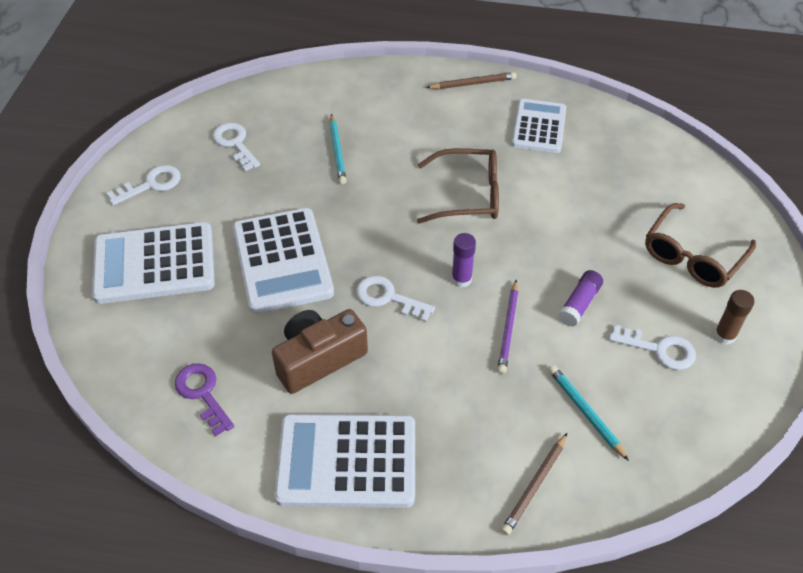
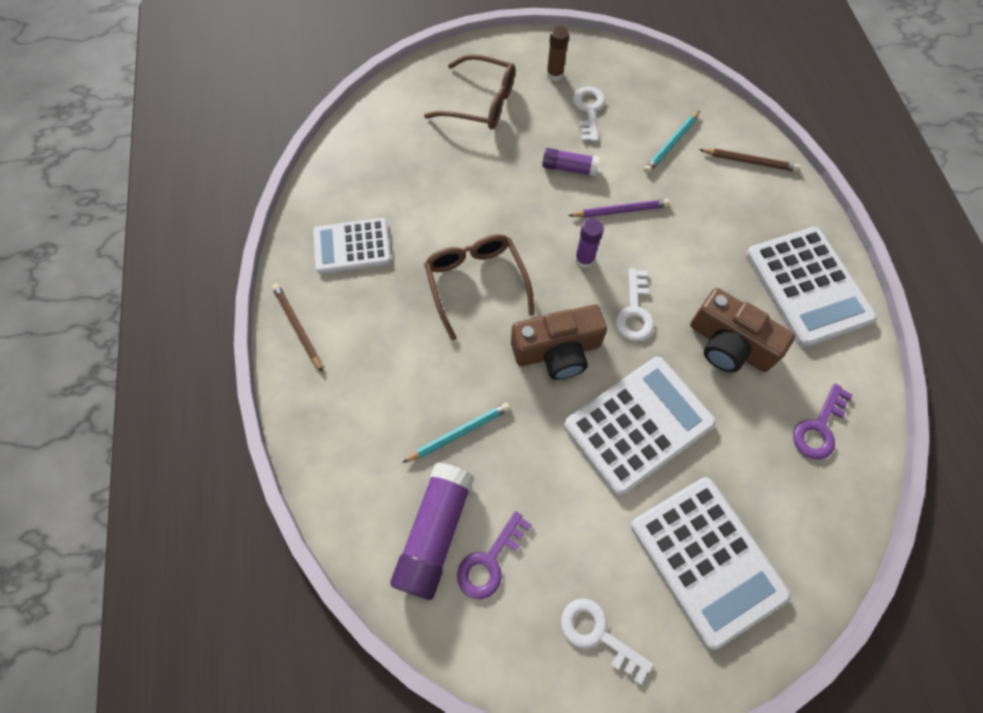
camera: 110 degrees left, 15 degrees up
white key [213,123,260,171] -> purple key [457,511,532,599]
none -> purple glue stick [390,462,475,600]
none -> brown camera [511,304,607,380]

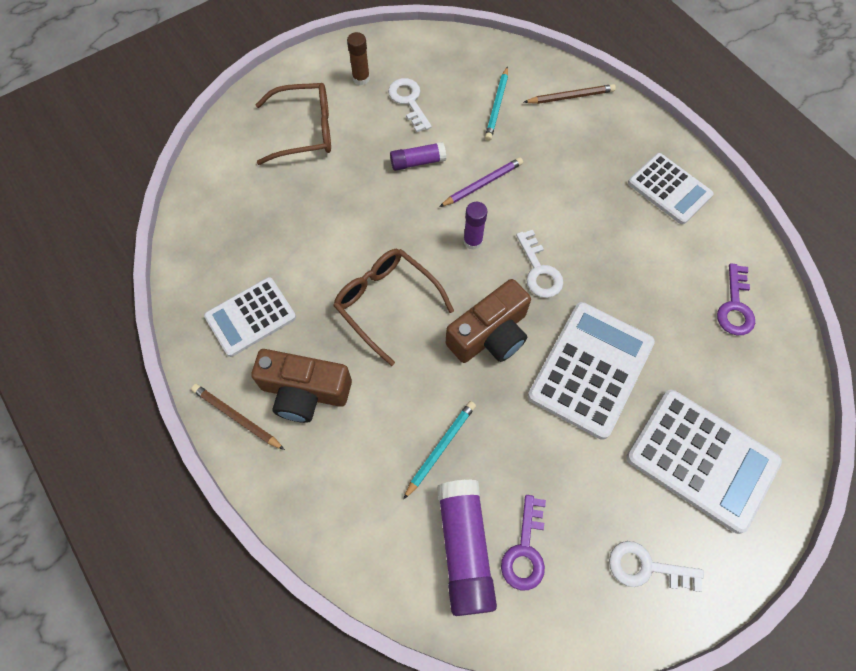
camera: 25 degrees left, 0 degrees up
brown camera [690,288,795,372] -> brown camera moved to [251,349,352,423]
white calculator [746,227,877,348] -> white calculator [628,153,714,225], size x0.66

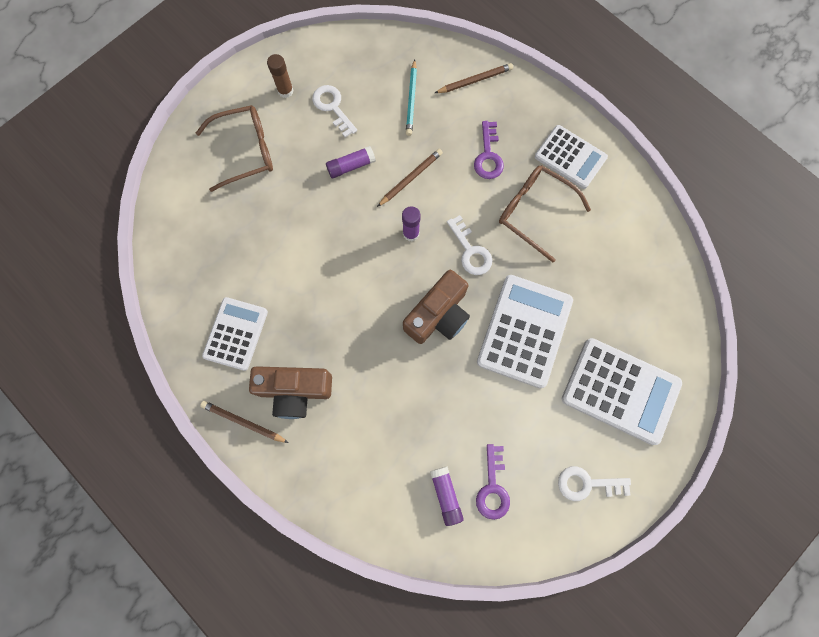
camera: 10 degrees left, 10 degrees up
white calculator [204,277,296,357] -> white calculator turned 150 degrees clockwise [202,297,268,371]
brown glasses [333,249,454,366] -> brown glasses moved to [499,166,591,262]
turquoise pencil [403,401,476,500] -> none
purple glue stick [437,479,497,616] -> purple glue stick [430,466,464,526], size x0.56
purple pencil [439,157,523,207] -> brown pencil [377,149,443,207]
purple key [717,263,755,335] -> purple key moved to [474,121,504,179]

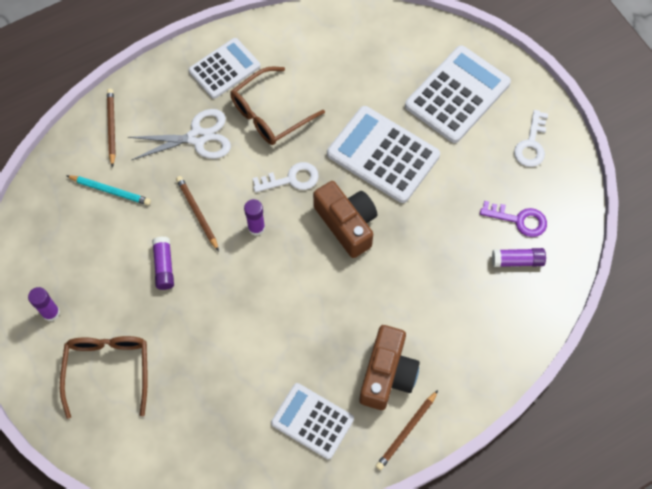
camera: 75 degrees left, 10 degrees down
brown glue stick [267,54,294,98] -> purple glue stick [28,287,60,321]
white key [312,85,357,138] -> none
purple key [474,121,504,179] -> white scissors [128,109,231,160]

